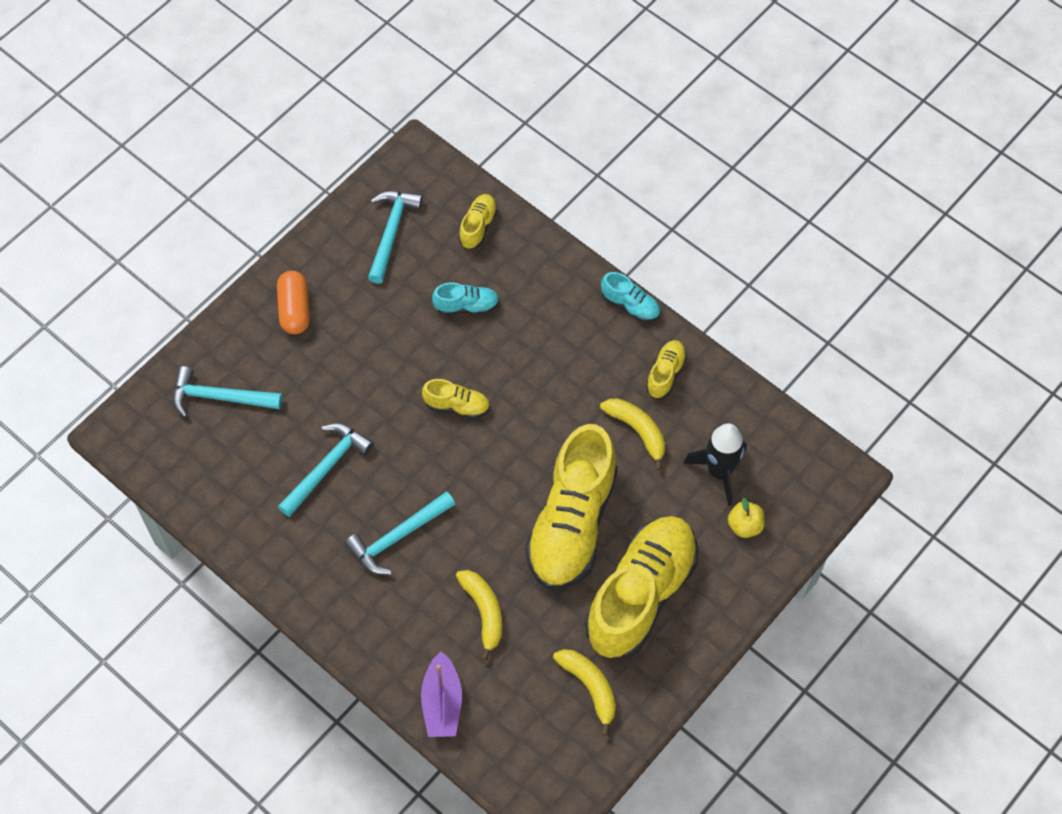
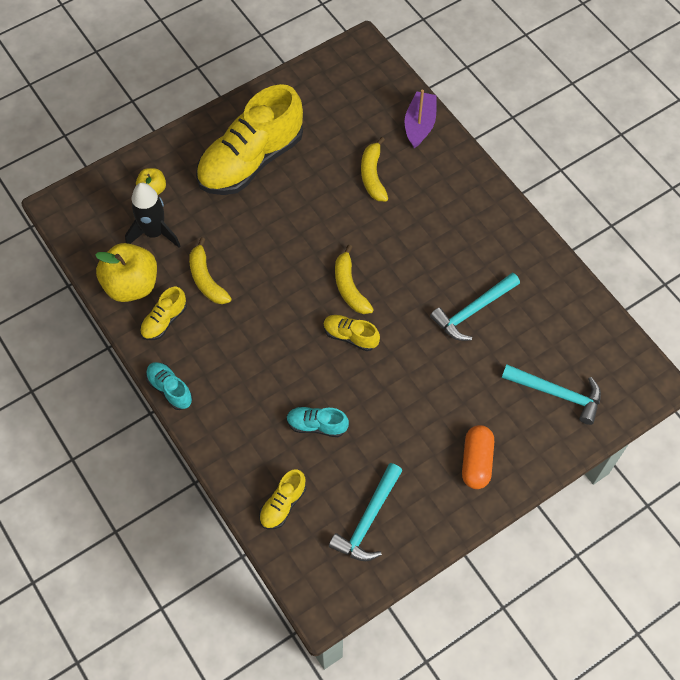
camera: 165 degrees left, 0 degrees up
turquoise hammer [345,491,455,575] -> none
yellow shoe [525,424,618,589] -> none
yellow banana [553,649,616,736] -> yellow banana moved to [335,245,374,314]
none -> yellow apple [95,243,157,302]

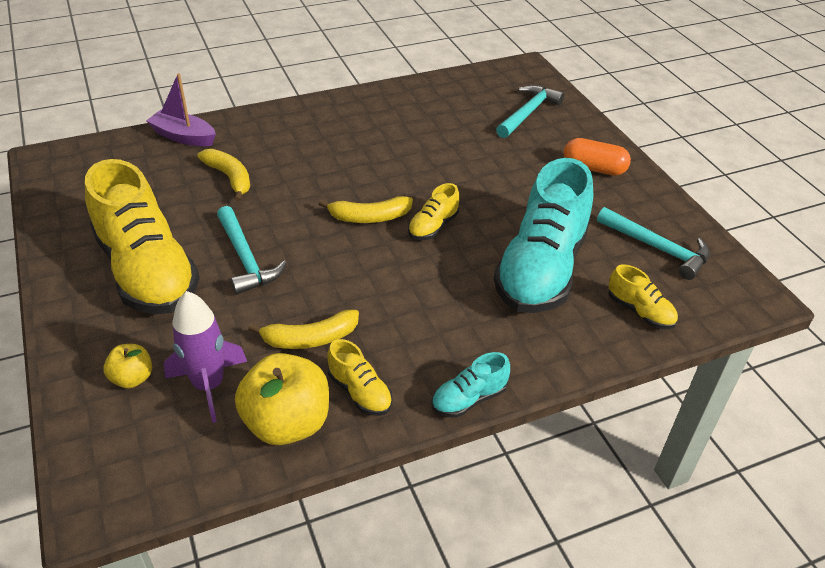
camera: 80 degrees left, 20 degrees down
black rocket [125,183,180,248] -> purple rocket [164,291,247,423]
turquoise shoe [287,407,349,437] -> turquoise shoe [493,158,593,313], size x2.31
yellow banana [361,137,388,201] -> yellow banana turned 135 degrees counterclockwise [197,149,250,202]
turquoise hammer [430,272,520,341] -> turquoise hammer moved to [217,206,287,295]

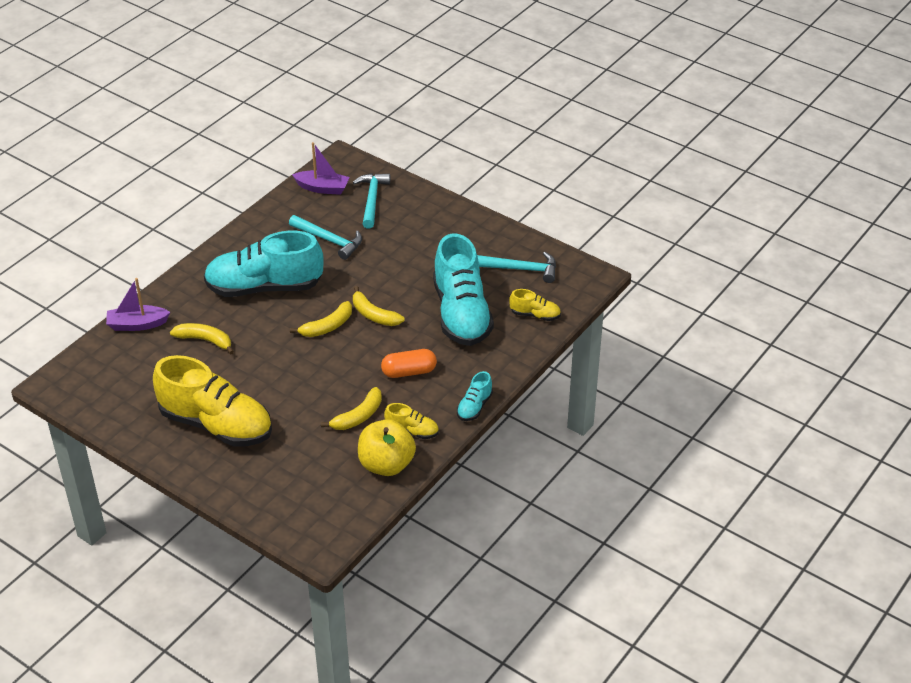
camera: 30 degrees left, 0 degrees up
yellow apple [104,344,152,388] -> none
purple rocket [164,291,247,423] -> none
turquoise hammer [217,206,287,295] -> turquoise hammer moved to [289,215,362,260]
yellow shoe [408,183,459,240] -> yellow banana [353,286,404,326]
orange capsule [563,138,631,176] -> orange capsule moved to [381,349,437,378]
none -> turquoise shoe [204,231,324,297]
none -> purple boat [292,142,350,195]

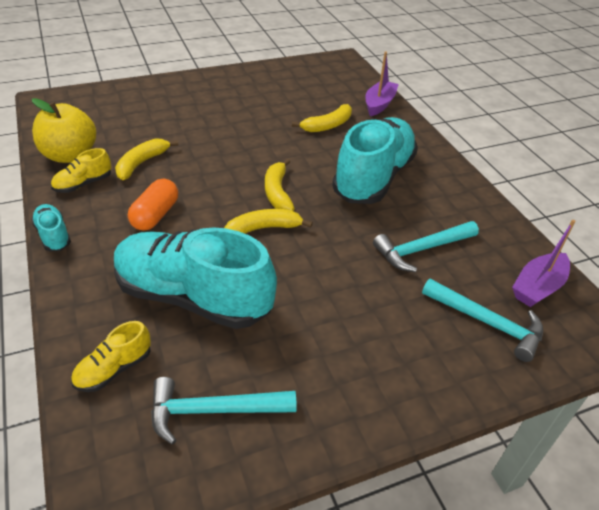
camera: 120 degrees right, 0 degrees up
yellow shoe [153,355,272,447] -> none
yellow banana [321,387,382,430] -> yellow banana turned 45 degrees clockwise [115,138,179,180]
turquoise hammer [477,252,556,283] -> turquoise hammer turned 45 degrees clockwise [151,377,297,444]

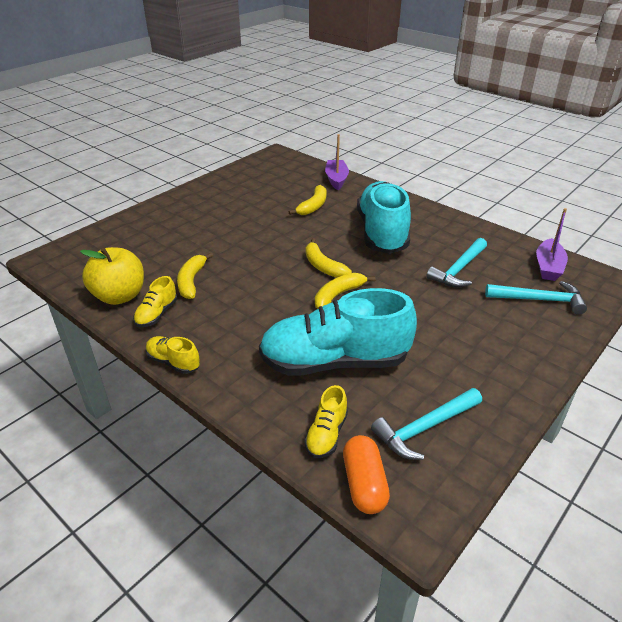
camera: 25 degrees left, 5 degrees down
turquoise shoe [31,204,71,251] -> yellow shoe [146,336,200,374]
orange capsule [128,178,178,231] -> orange capsule moved to [343,435,390,514]

